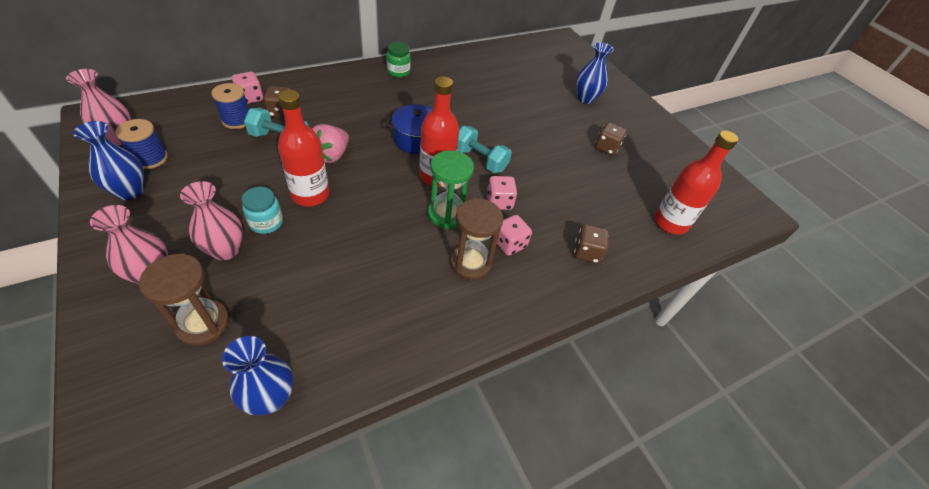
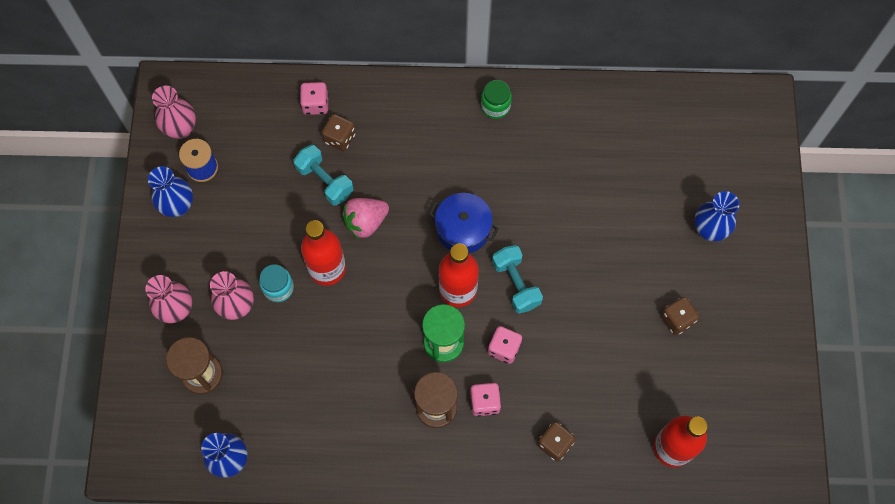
camera: 35 degrees right, 20 degrees up
blue spool [211,83,249,129] -> none

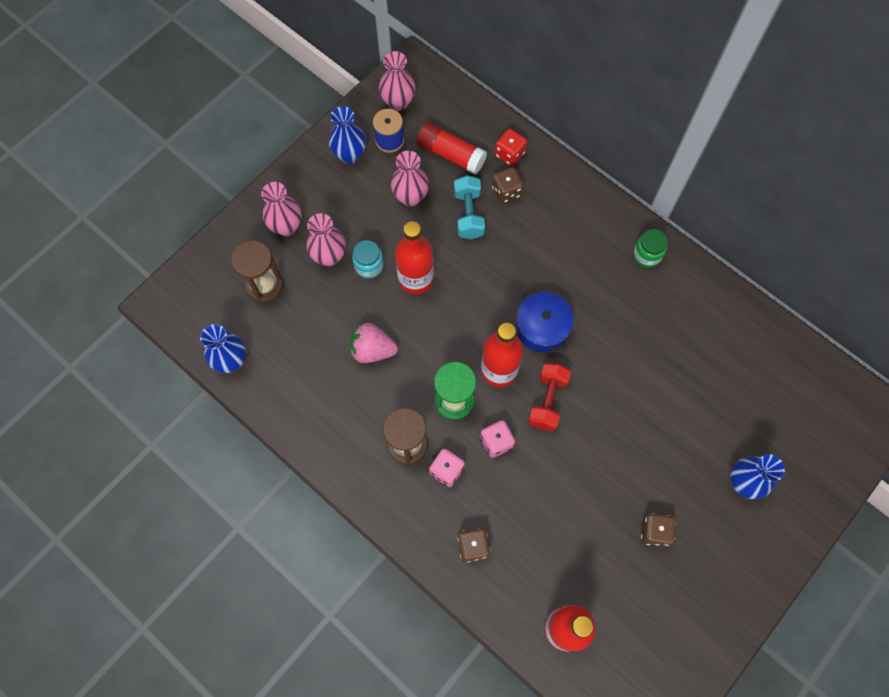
camera: 40 degrees right, 0 degrees up
pink dice [300,82,329,115] -> red dice [495,129,527,166]
pink strawberry [342,198,389,239] -> pink strawberry moved to [350,323,398,363]
turquoise dumbbell [492,245,543,314] -> red dumbbell [528,363,571,431]
none -> pink vase [391,151,429,206]
none -> red glue stick [416,122,487,175]

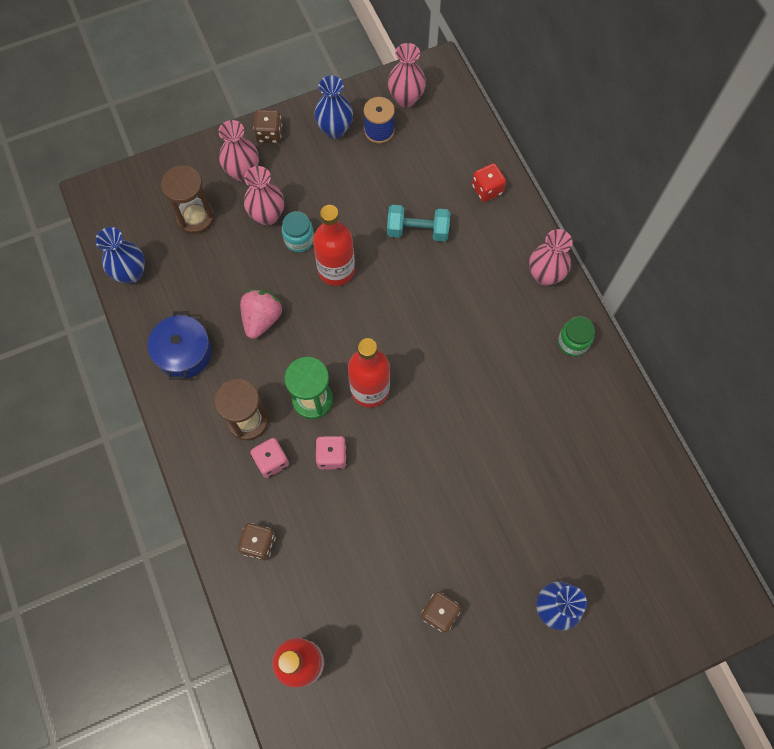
camera: 25 degrees right, 0 degrees up
pink strawberry [350,323,398,363] -> pink strawberry turned 75 degrees clockwise [240,290,282,339]
pink vase [391,151,429,206] -> pink vase moved to [529,229,572,286]
red glue stick [416,122,487,175] -> none
turquoise dumbbell [454,175,485,239] -> turquoise dumbbell turned 75 degrees clockwise [387,205,450,242]
brown dice [492,167,523,203] -> brown dice moved to [253,110,282,144]
blue pot [516,289,574,352] -> blue pot moved to [148,311,212,380]
red dumbbell [528,363,571,431] -> none

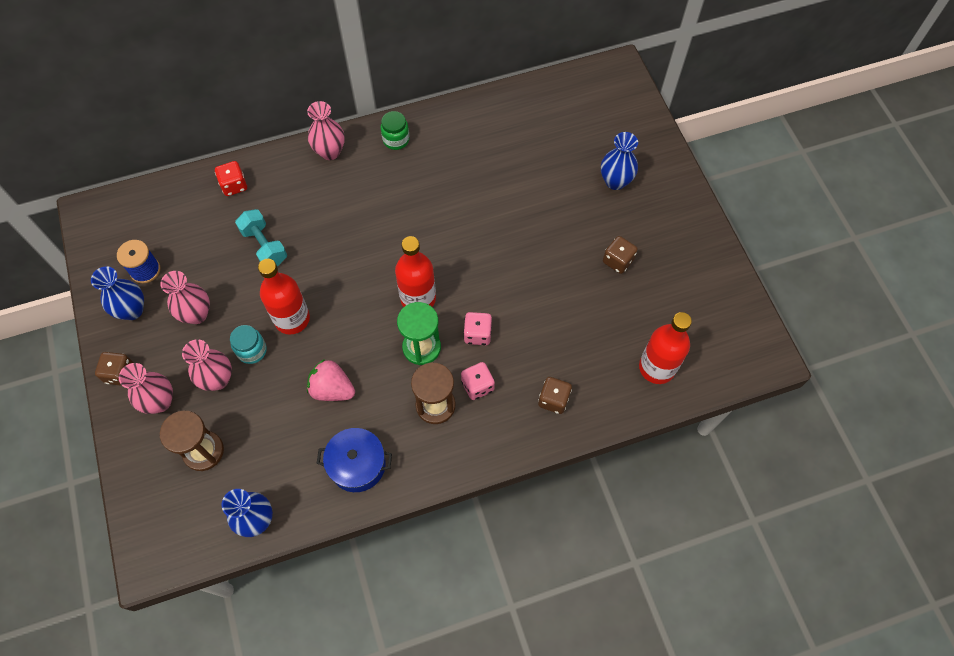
camera: 85 degrees left, 5 degrees down
turquoise dumbbell [387,205,450,242] -> turquoise dumbbell turned 45 degrees counterclockwise [235,209,287,266]
pink vase [388,43,426,108] -> pink vase moved to [160,271,210,324]

